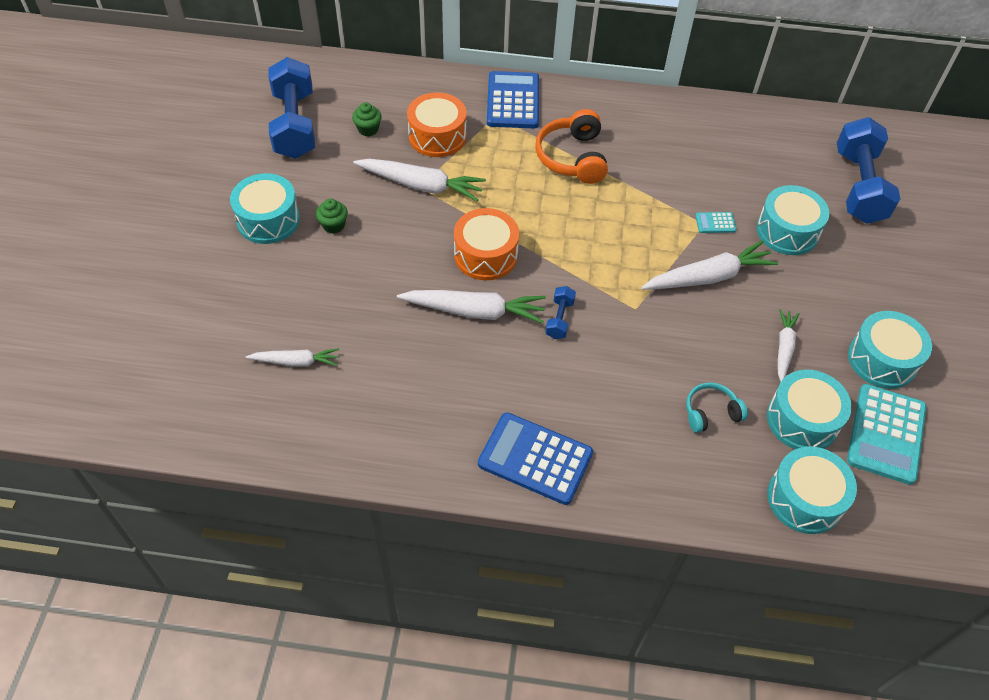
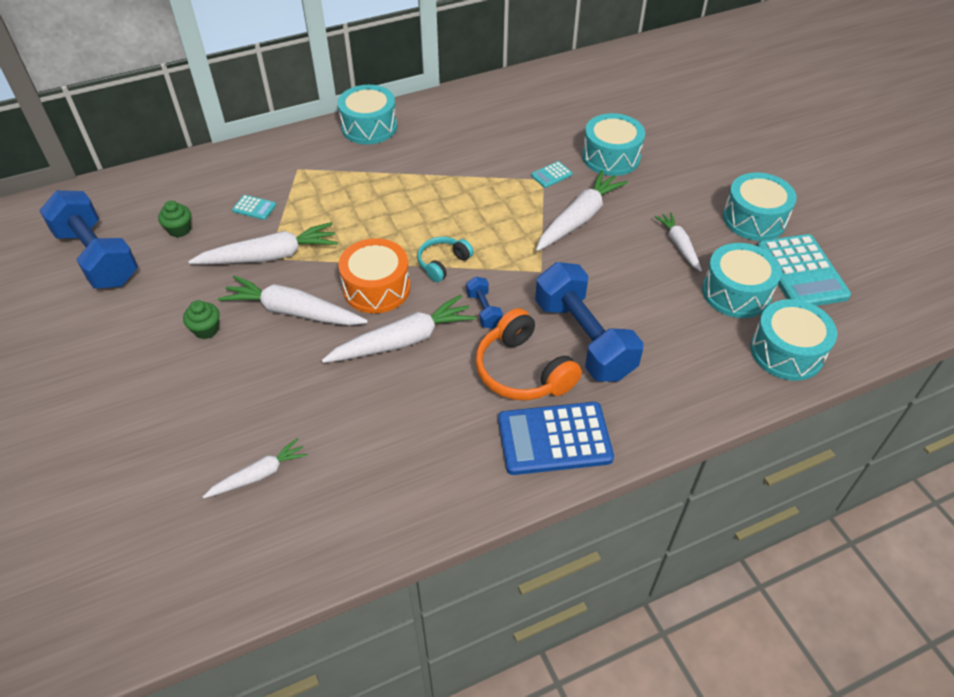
camera: 30 degrees left, 5 degrees down
turquoise drum [230,173,300,244] -> turquoise drum moved to [338,85,397,144]
orange drum [407,92,466,157] -> turquoise calculator [232,195,276,220]
blue calculator [487,71,539,128] -> none
orange headphones [535,109,608,184] -> orange headphones moved to [475,308,582,400]
turquoise headphones [686,382,748,433] -> turquoise headphones moved to [417,237,474,282]
blue dumbbell [837,117,900,224] -> blue dumbbell moved to [535,262,644,382]
none -> white carrot [218,275,368,326]

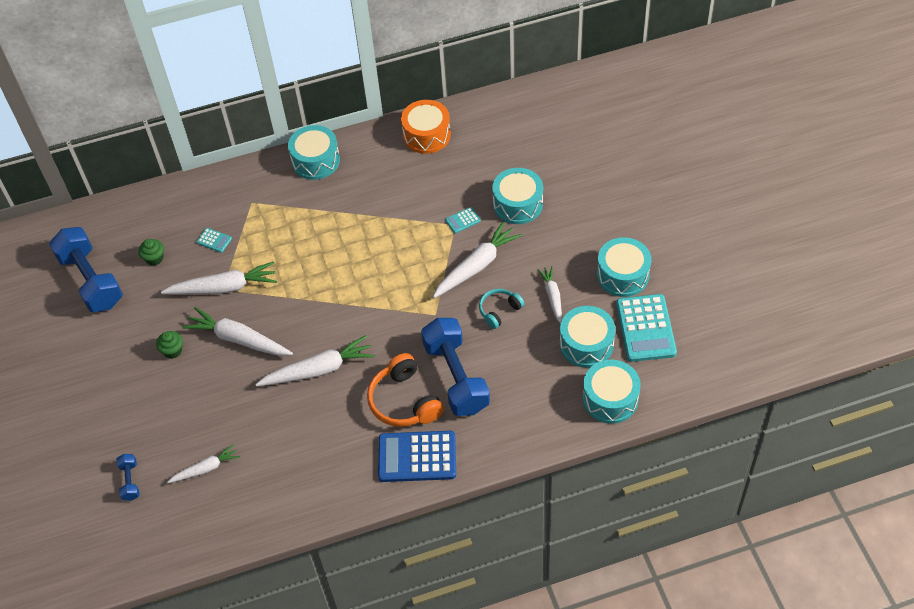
camera: 10 degrees right, 5 degrees up
orange drum [338,238,410,313] -> orange drum moved to [401,100,451,154]
turquoise headphones [417,237,474,282] -> turquoise headphones moved to [479,289,525,329]
blue dumbbell [466,276,503,329] -> blue dumbbell moved to [116,454,140,501]

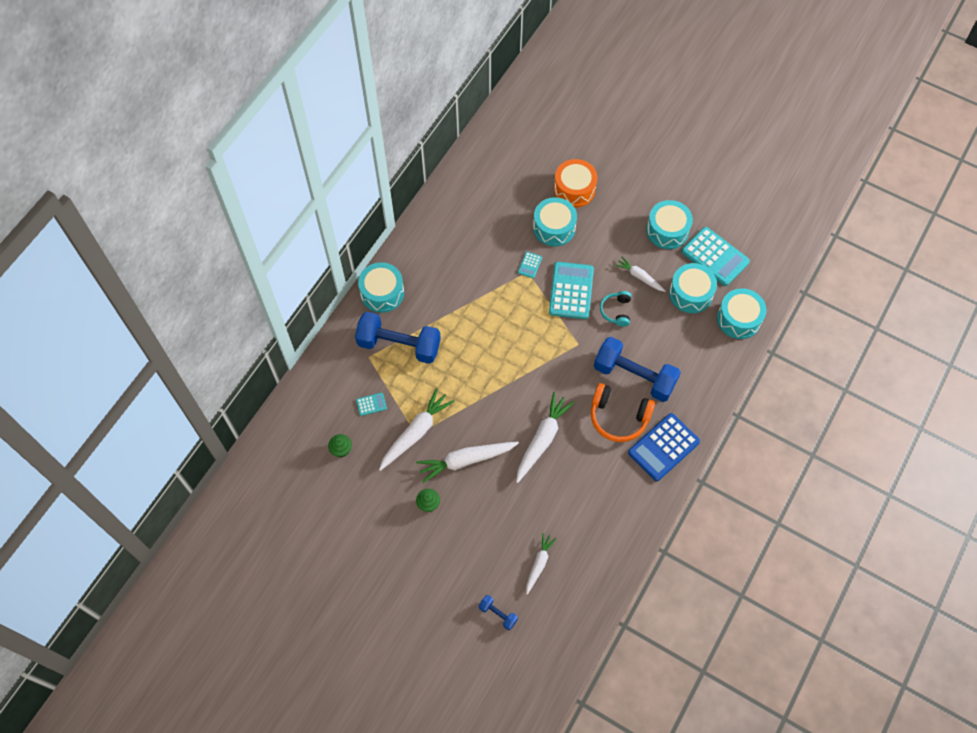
camera: 45 degrees left, 10 degrees up
blue dumbbell [49,227,123,312] -> blue dumbbell moved to [355,312,441,364]
orange drum [401,100,451,154] -> orange drum moved to [554,159,598,207]
white carrot [433,221,522,298] -> turquoise calculator [549,262,594,319]

